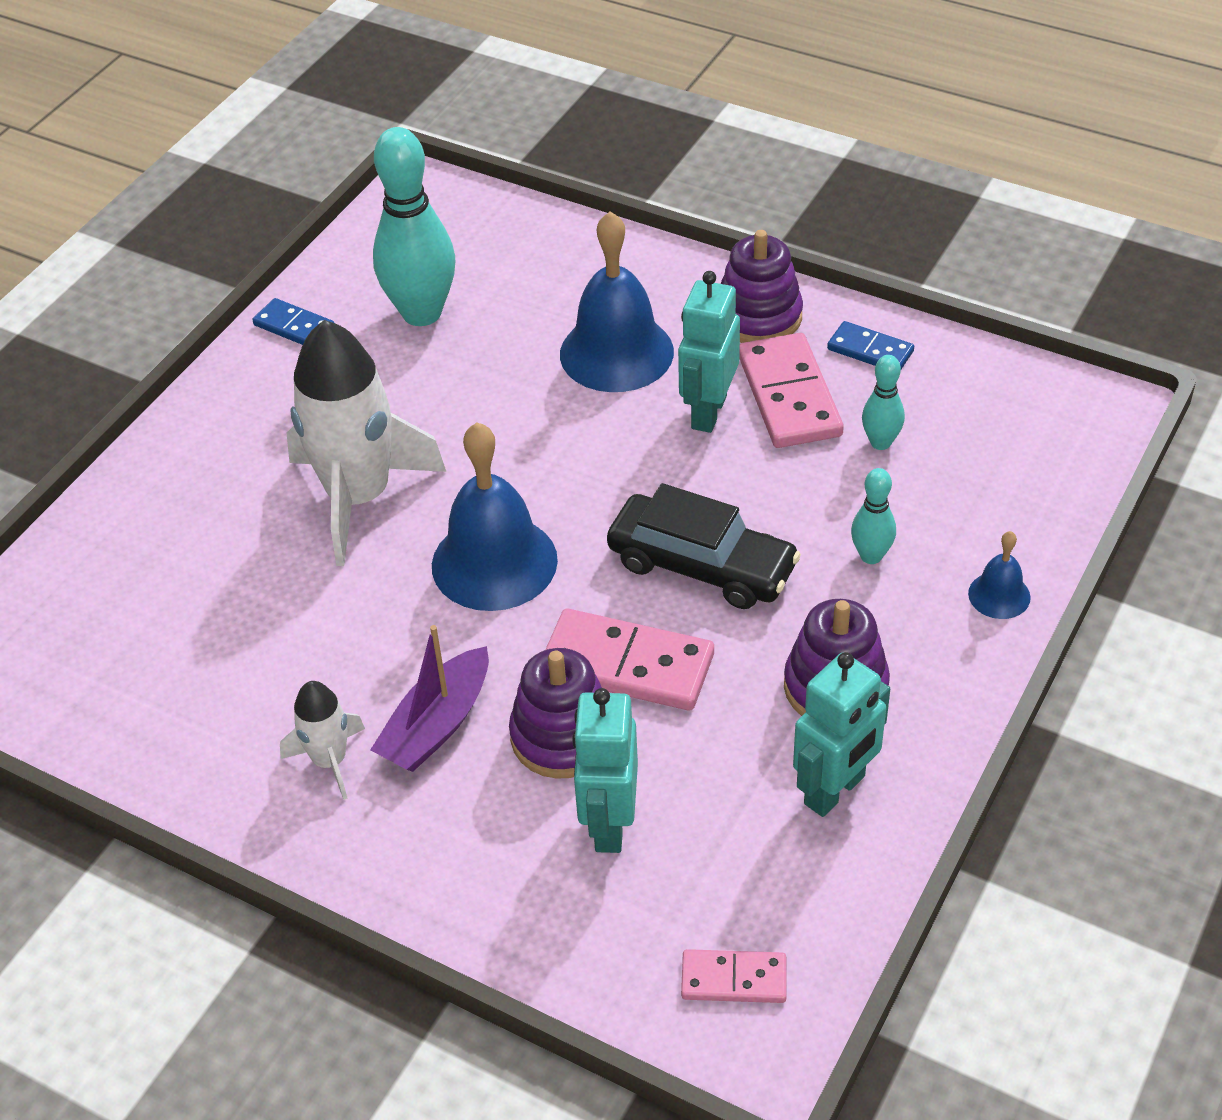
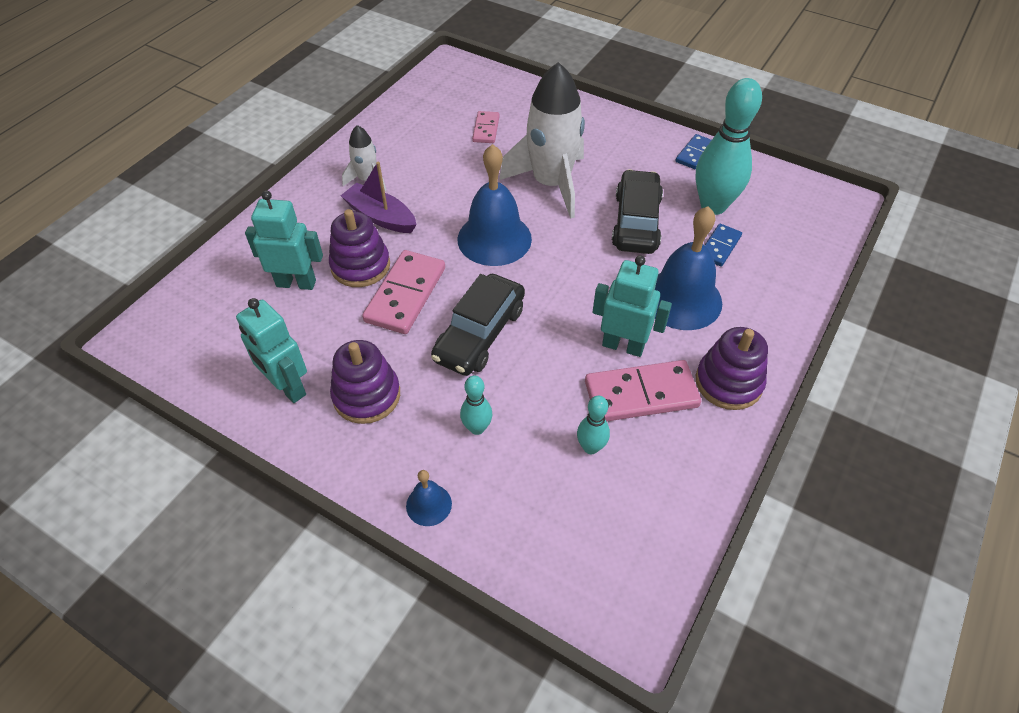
camera: 90 degrees right, 5 degrees up
pink domino [681,949,787,1003] -> pink domino moved to [472,111,500,143]
blue domino [827,321,914,369] -> blue domino moved to [705,224,742,267]
none -> black car [612,169,663,254]

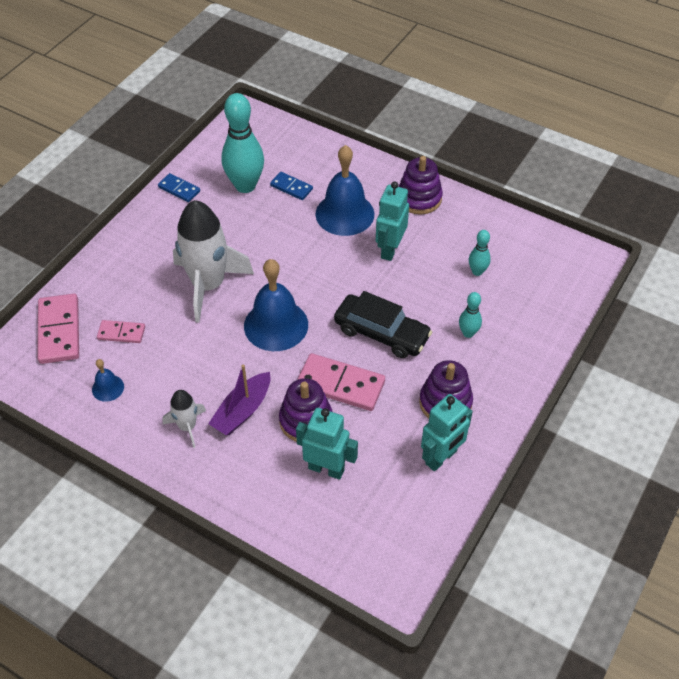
camera: 90 degrees left, 0 degrees up
turquoise robot [245,190,323,290] -> turquoise robot turned 105 degrees clockwise [296,408,358,480]
blue bell [406,470,452,526] -> blue bell moved to [92,359,124,402]
pink domino [585,360,701,421] -> pink domino moved to [37,294,79,364]
black car [612,169,663,254] -> none

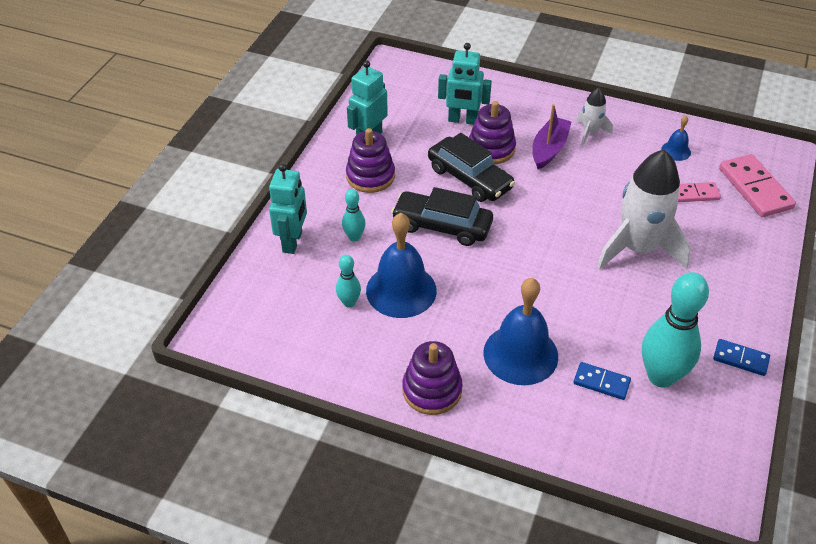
camera: 170 degrees right, 5 degrees down
blue bell [244,259,308,351] -> blue bell moved to [366,213,437,318]
pink domino [297,353,385,411] -> black car [428,133,515,202]
turquoise robot [376,182,409,261] -> turquoise robot moved to [269,164,307,254]

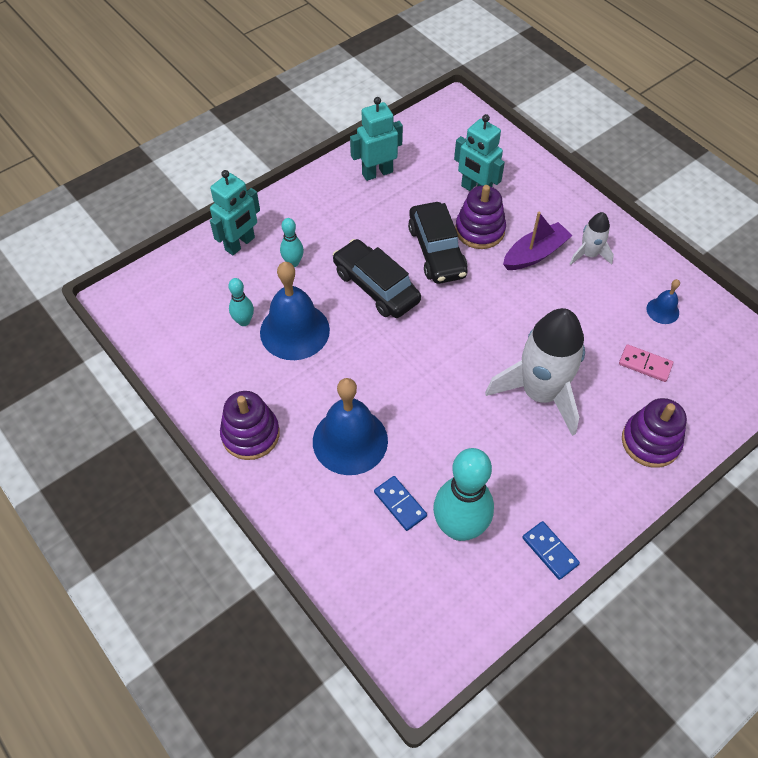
camera: 30 degrees right, 10 degrees up
purple stacking toy [346,128,395,193] -> purple stacking toy moved to [622,398,687,468]
pink domino [719,154,796,217] -> none

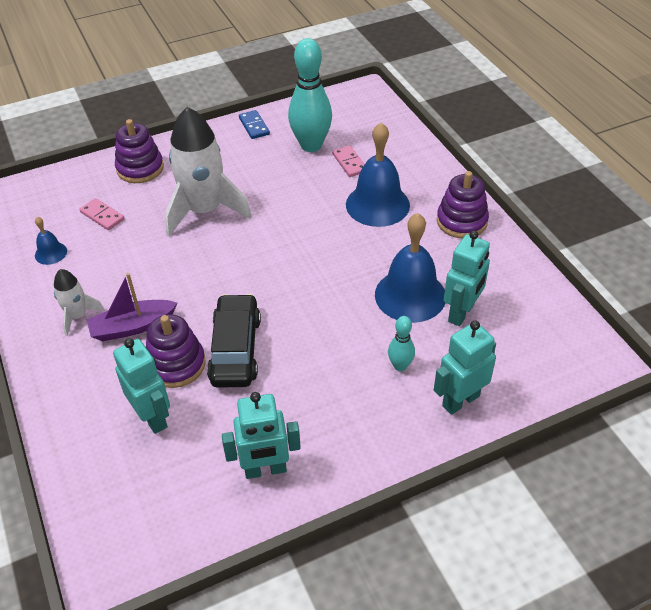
camera: 165 degrees left, 10 degrees down
turquoise bowling pin [228,278,254,326] -> turquoise robot [444,231,490,326]
black car [333,239,421,318] -> none
blue domino [374,476,427,531] -> pink domino [332,145,365,177]

